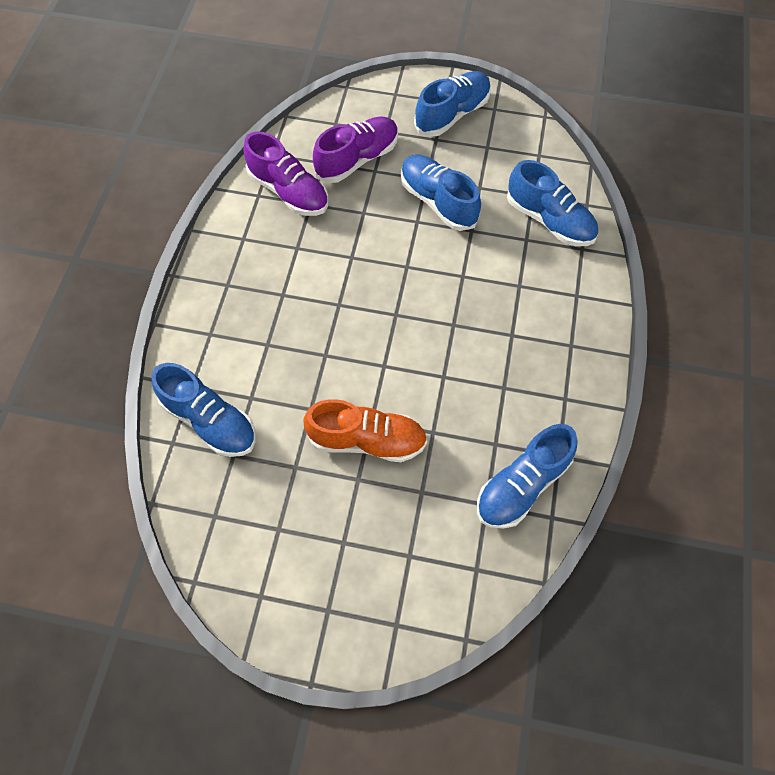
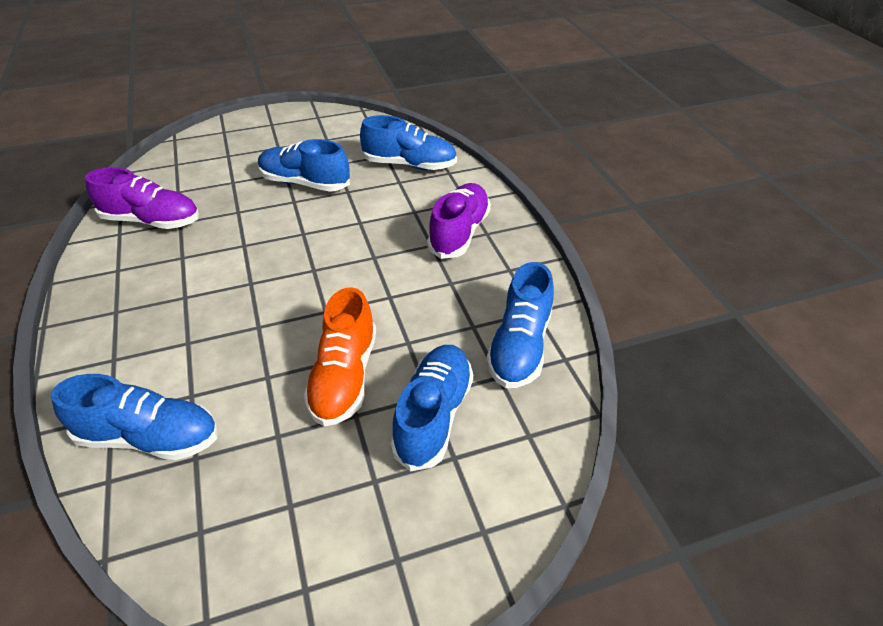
camera: 30 degrees left, 20 degrees down
orange shoe [303,399,427,462] -> orange shoe turned 120 degrees clockwise [304,287,376,427]
purple shoe [313,116,398,183] -> purple shoe moved to [427,183,491,259]
blue shoe [414,71,491,137] -> blue shoe moved to [390,345,473,472]

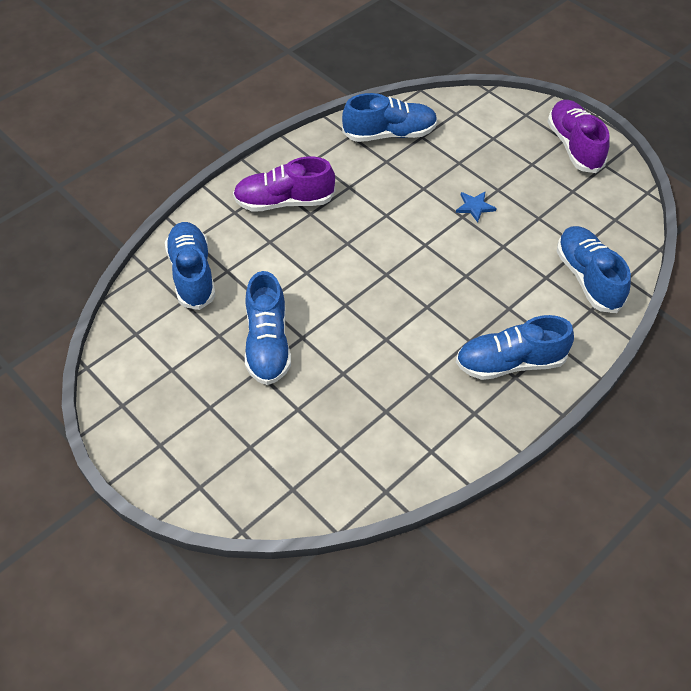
camera: 115 degrees left, 10 degrees up
purple shoe [85,167,199,229] -> purple shoe moved to [548,100,610,173]
orange shoe [304,287,376,427] -> blue star [456,191,497,223]
blue shoe [390,345,473,472] -> blue shoe moved to [456,315,574,380]

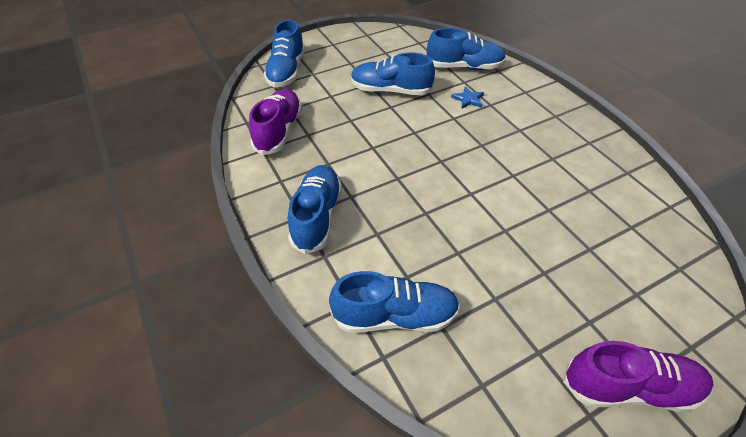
camera: 105 degrees right, 5 degrees down
purple shoe [233,157,335,212] -> purple shoe moved to [249,89,302,155]
blue shoe [342,93,438,142] -> blue shoe moved to [264,19,305,88]
blue star [456,191,497,223] -> blue star moved to [451,86,484,109]

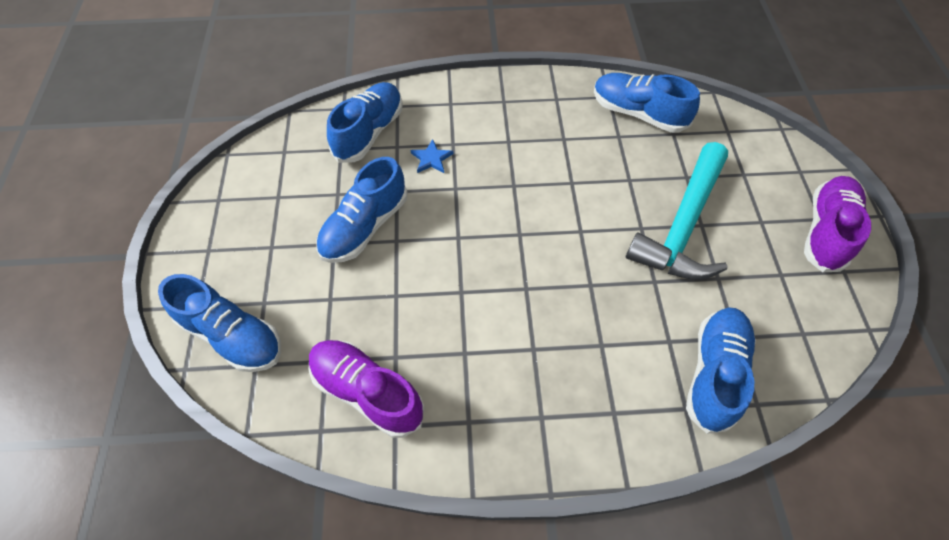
camera: 65 degrees left, 10 degrees up
blue shoe [288,165,342,254] -> blue shoe moved to [594,73,700,133]
none -> turquoise hammer [626,142,728,280]

